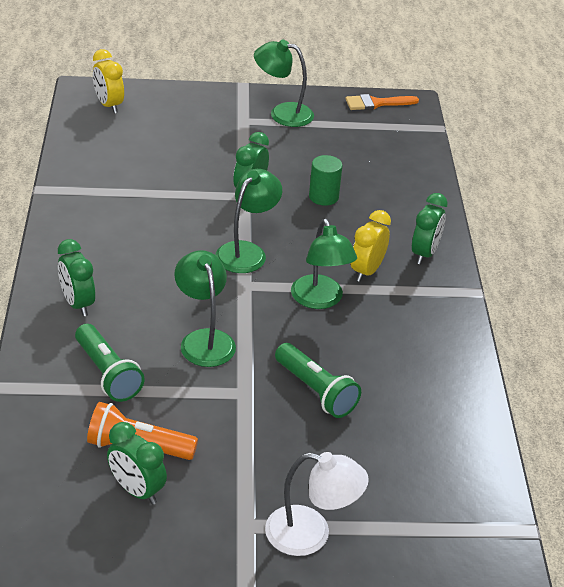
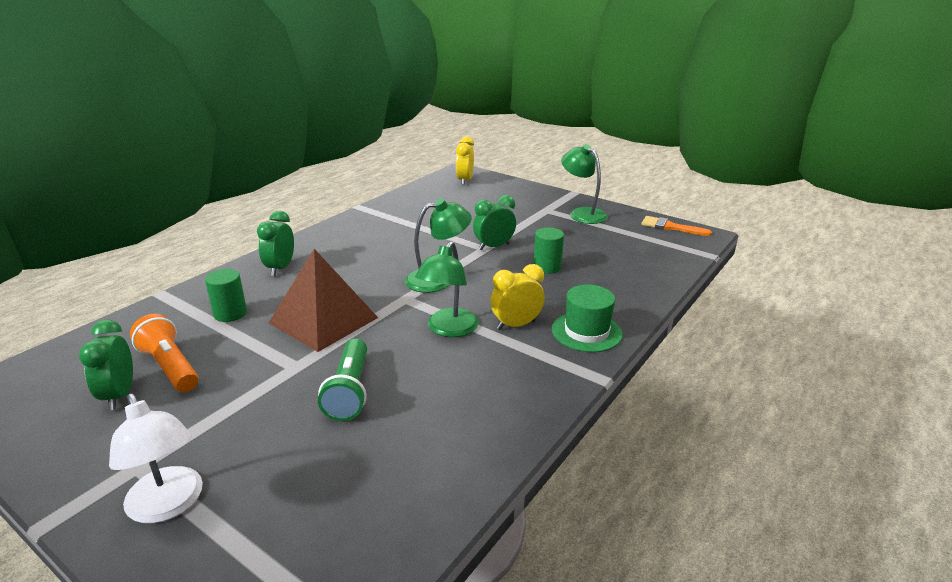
camera: 40 degrees right, 10 degrees down
green flashlight [75,324,145,402] -> green cylinder [205,269,247,322]
green lamp [174,250,236,367] -> brown pyramid [269,249,378,352]
green clock [412,193,448,264] -> green hat [552,285,623,352]

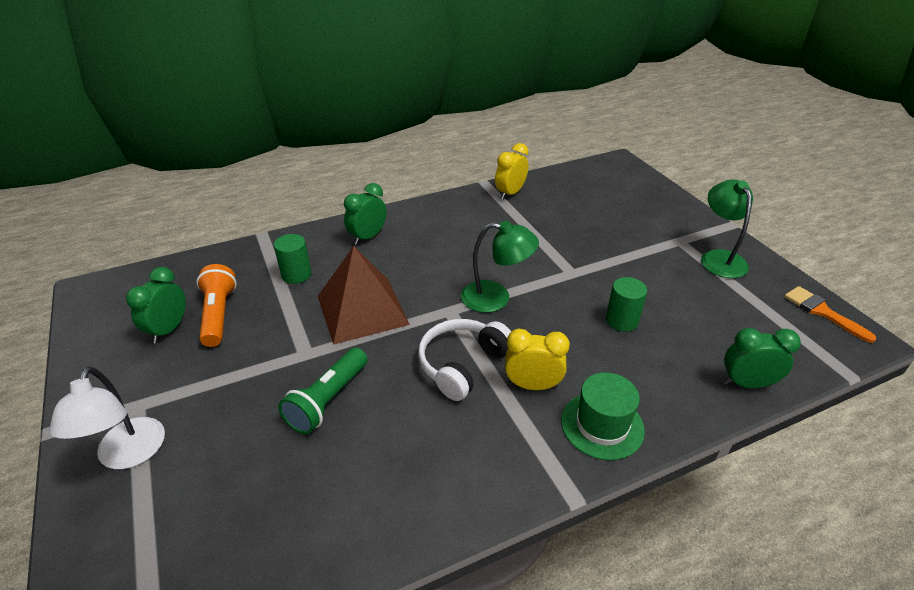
camera: 30 degrees right, 10 degrees up
green lamp [415,241,479,337] -> white headphones [418,319,511,401]
yellow clock [456,136,474,185] -> yellow clock moved to [495,143,529,200]
green clock [473,195,516,250] -> green clock moved to [724,328,801,388]

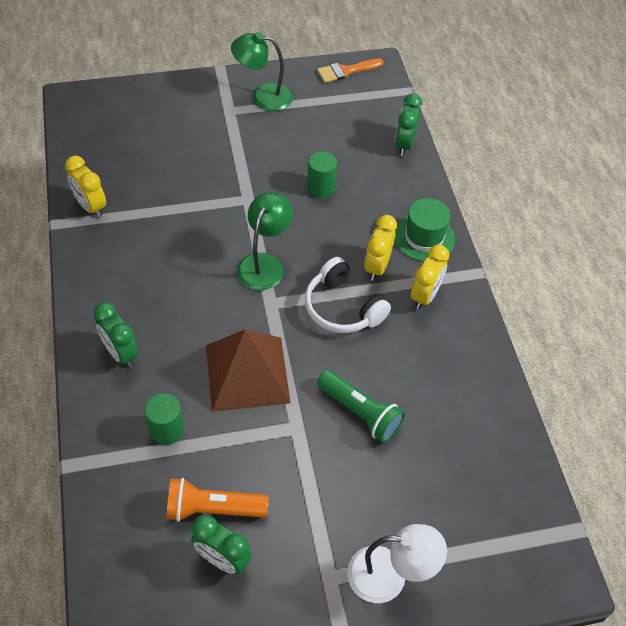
camera: 80 degrees left, 15 degrees up
none -> yellow clock [411,245,449,310]

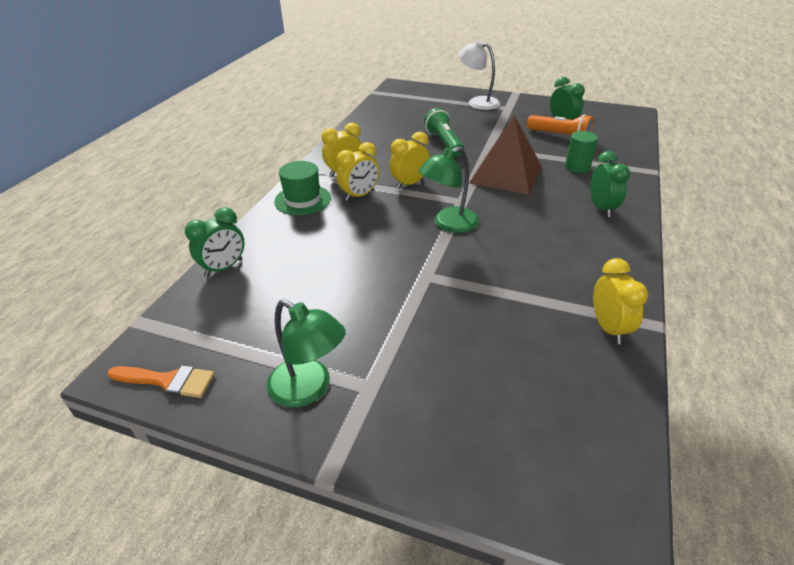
camera: 145 degrees left, 15 degrees down
white headphones [305,257,391,333] -> yellow clock [389,132,430,189]
green cylinder [307,151,337,198] -> none

